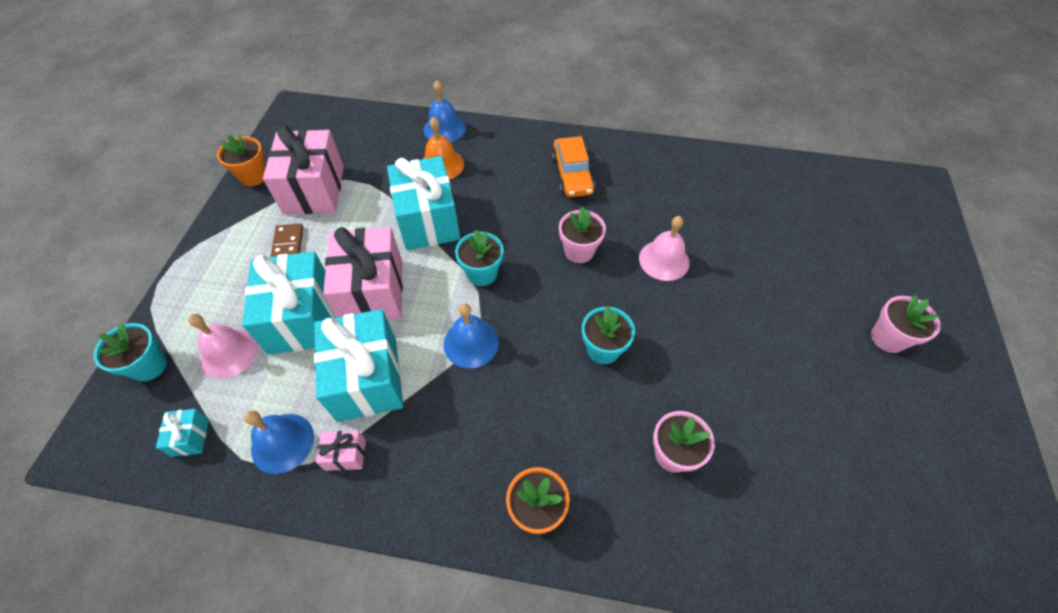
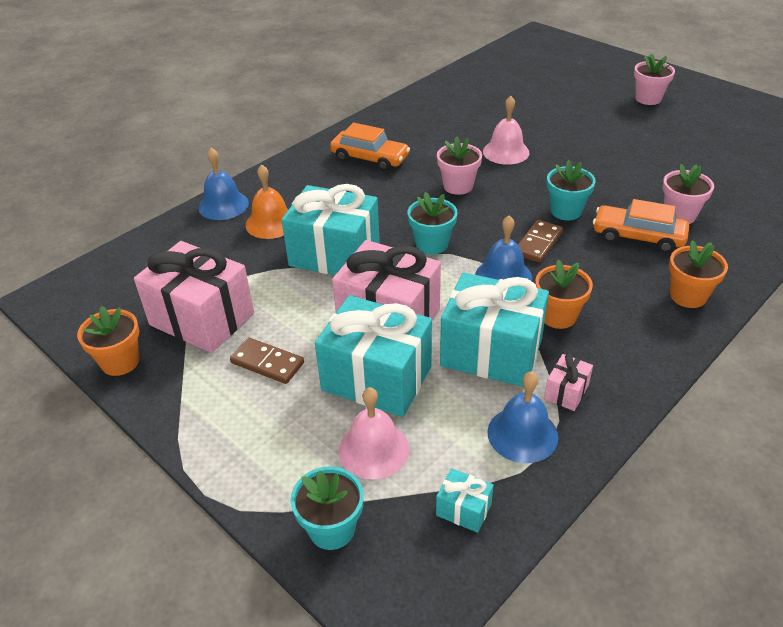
camera: 55 degrees left, 15 degrees down
none -> brown domino [518,220,563,263]
none -> orange flower pot [535,260,593,329]
none -> orange car [593,199,689,253]

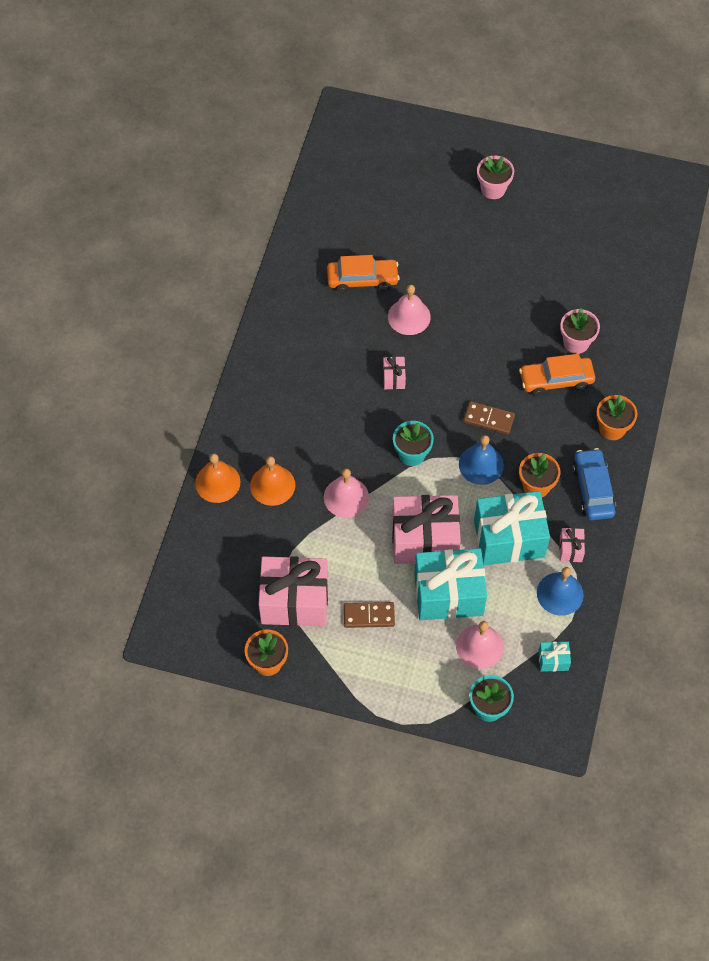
camera: 30 degrees left, 20 degrees up
blue bell [198,148,249,220] -> orange bell [195,453,240,503]
turquoise gift [282,184,380,275] -> pink bell [324,468,369,518]
orange car [330,123,410,171] -> orange car moved to [327,255,400,293]
pink flower pot [437,136,482,195] -> pink gift [383,356,406,389]
brown domino [518,220,563,263] -> brown domino turned 75 degrees counterclockwise [463,401,515,434]
turquoise flower pot [547,160,596,220] -> none
none -> blue car [573,448,616,520]

